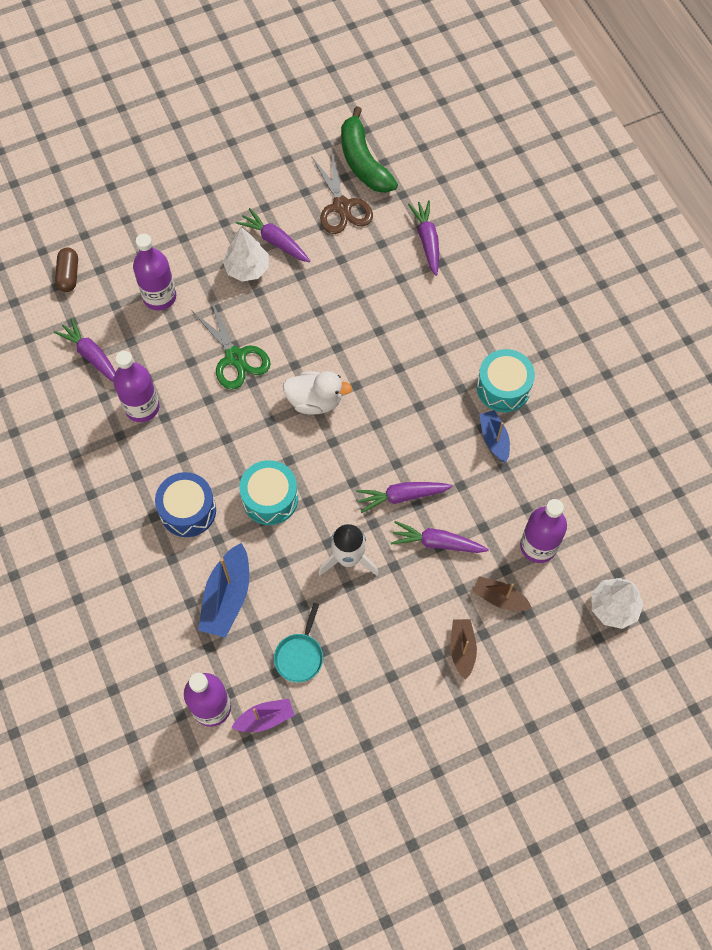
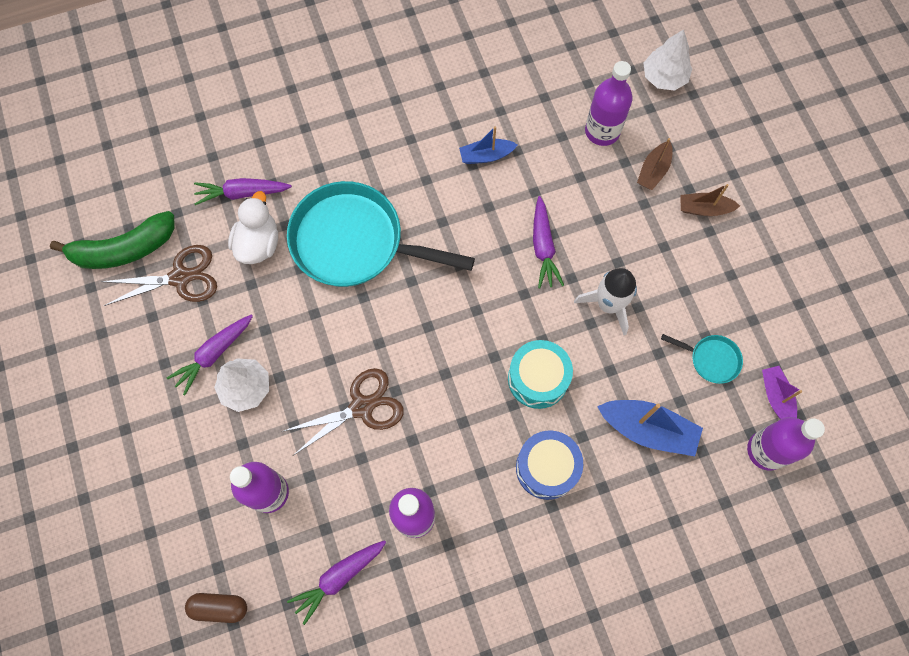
camera: 85 degrees left, 5 degrees up
green scissors [191,300,271,390] -> brown scissors [284,368,404,455]
white duck [283,371,352,415] -> white duck moved to [228,191,278,264]
purple carrot [391,521,489,553] -> none
turquoise drum [477,349,535,412] -> none
none -> turquoise pan [287,181,475,287]

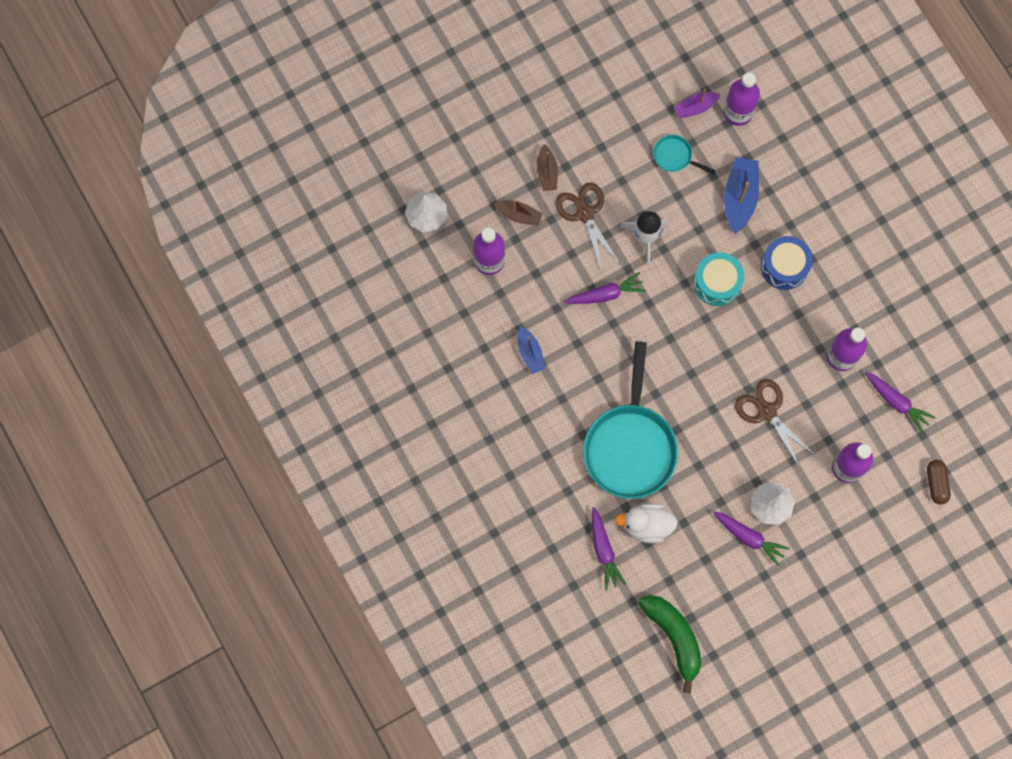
camera: 100 degrees left, 5 degrees up
brown scissors [100,245,217,306] -> brown scissors moved to [555,182,620,269]
turquoise pan [661,334,743,384] -> turquoise pan turned 75 degrees counterclockwise [653,135,715,174]

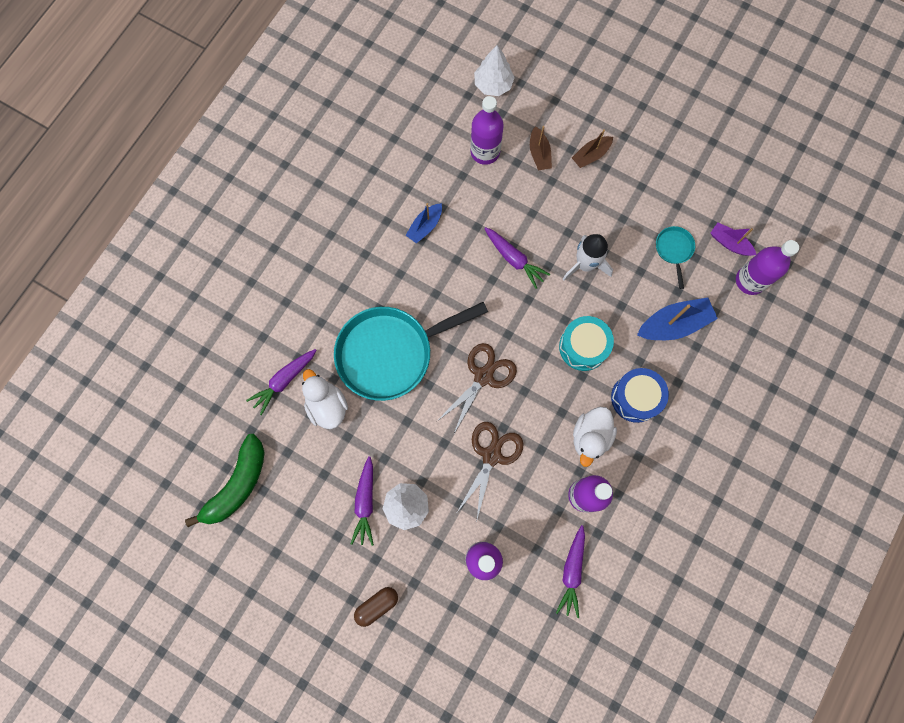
camera: 60 degrees right, 0 degrees up
brown scissors [555,182,620,269] -> brown scissors moved to [436,343,517,433]
brown capsule [927,460,951,505] -> brown capsule moved to [354,587,398,627]
none -> white duck [573,407,617,467]

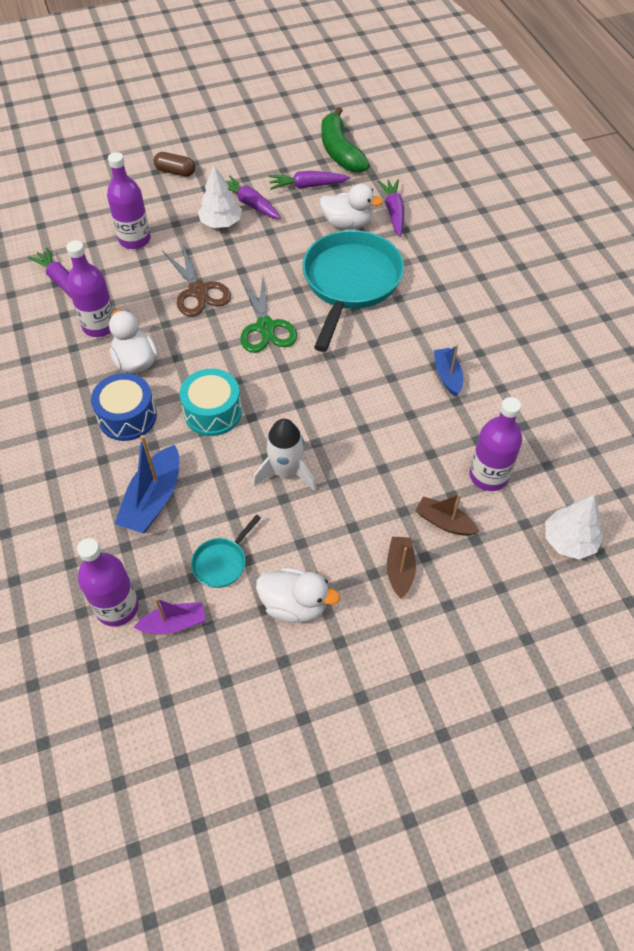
camera: 130 degrees right, 20 degrees down
brown capsule [354,587,398,627] -> brown capsule turned 75 degrees counterclockwise [154,152,195,177]
brown scissors [436,343,517,433] -> green scissors [240,277,297,353]
purple carrot [484,227,550,289] -> purple carrot moved to [269,171,350,190]
turquoise pan [656,226,695,289] -> turquoise pan turned 90 degrees clockwise [191,515,261,588]
none -> white duck [256,567,340,623]

